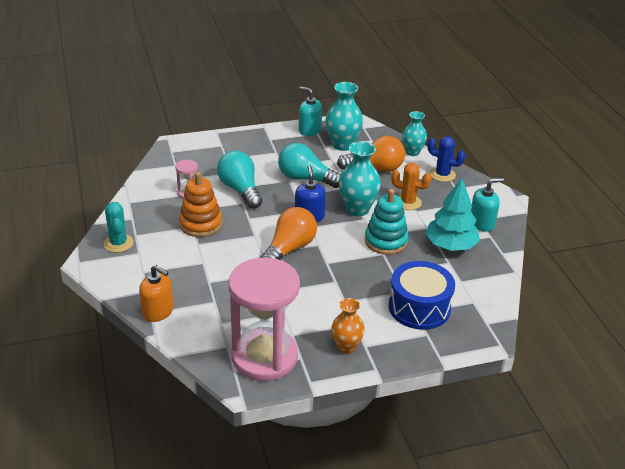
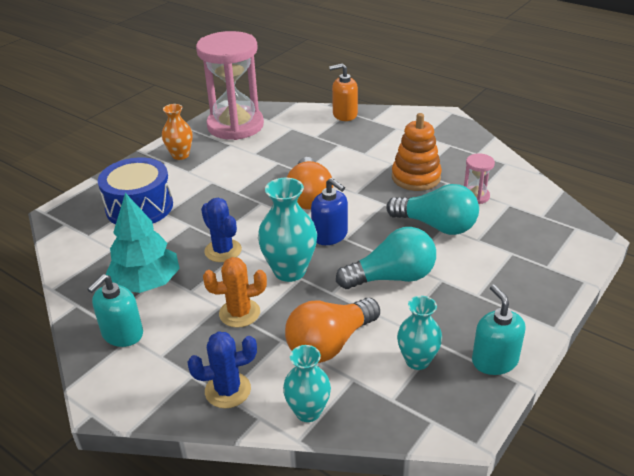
camera: 145 degrees right, 0 degrees up
turquoise cactus [104,202,134,253] -> none
turquoise soap dispenser [299,86,322,136] -> turquoise soap dispenser turned 105 degrees counterclockwise [472,285,525,375]
turquoise vase [325,82,363,151] -> turquoise vase [397,296,442,370], size x0.66
turquoise stacking toy [365,189,409,255] -> blue cactus [201,198,242,262]

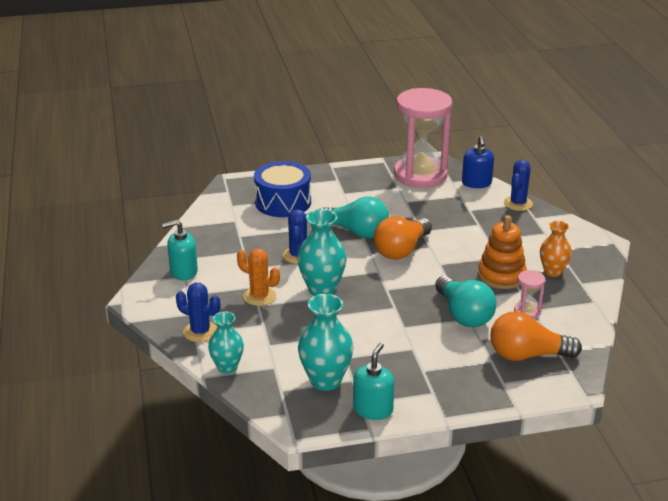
camera: 40 degrees right, 5 degrees down
turquoise tree [105,193,180,293] -> none
orange vase [162,104,193,160] -> orange vase moved to [540,221,572,277]
orange light bulb [285,298,380,363] -> orange light bulb moved to [490,311,582,361]
blue soap dispenser [311,178,348,245] -> blue soap dispenser moved to [462,136,494,188]
orange soap dispenser [329,63,358,121] -> blue cactus [504,160,533,211]
turquoise light bulb [336,227,436,289] -> turquoise light bulb moved to [320,196,389,238]
turquoise vase [397,296,442,370] -> turquoise vase [298,294,353,391], size x1.52

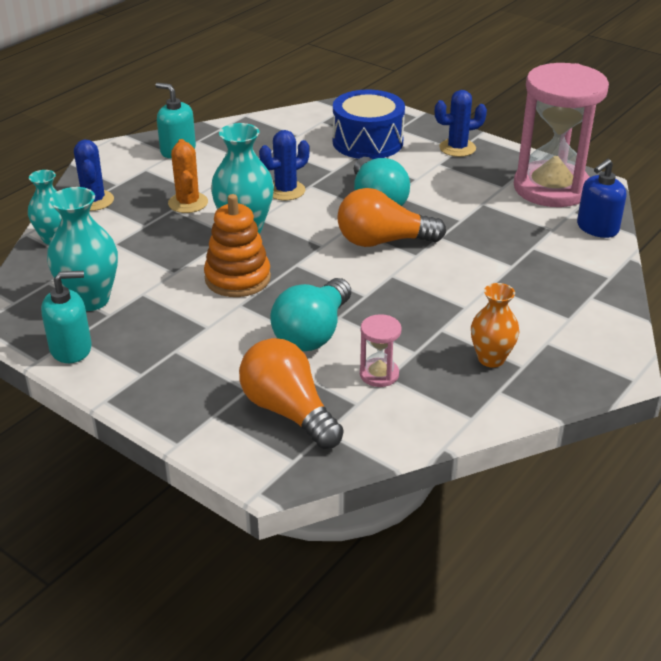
camera: 50 degrees right, 5 degrees up
orange stacking toy [478,215,527,289] -> orange stacking toy moved to [204,194,271,297]
blue cactus [504,160,533,211] -> blue cactus moved to [435,90,487,157]

